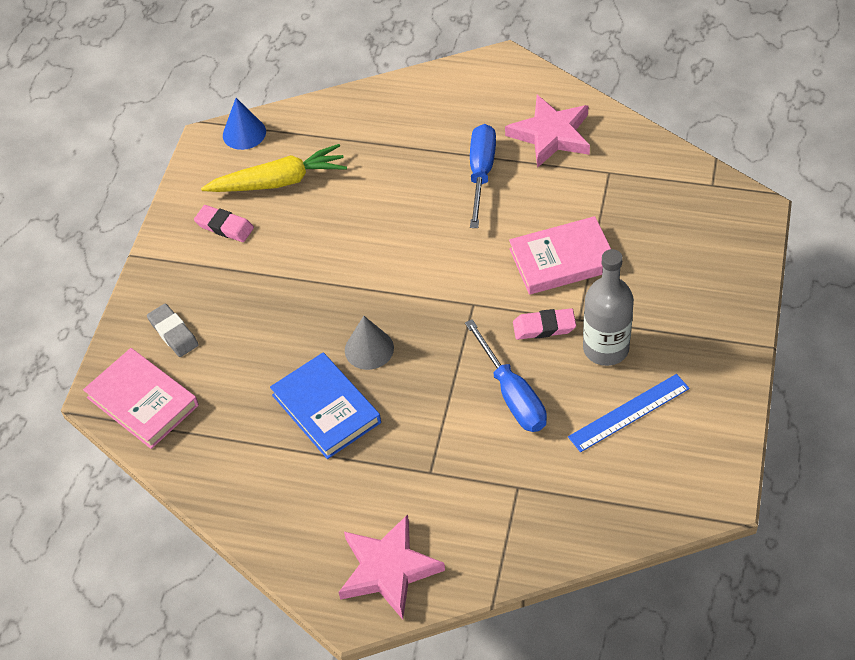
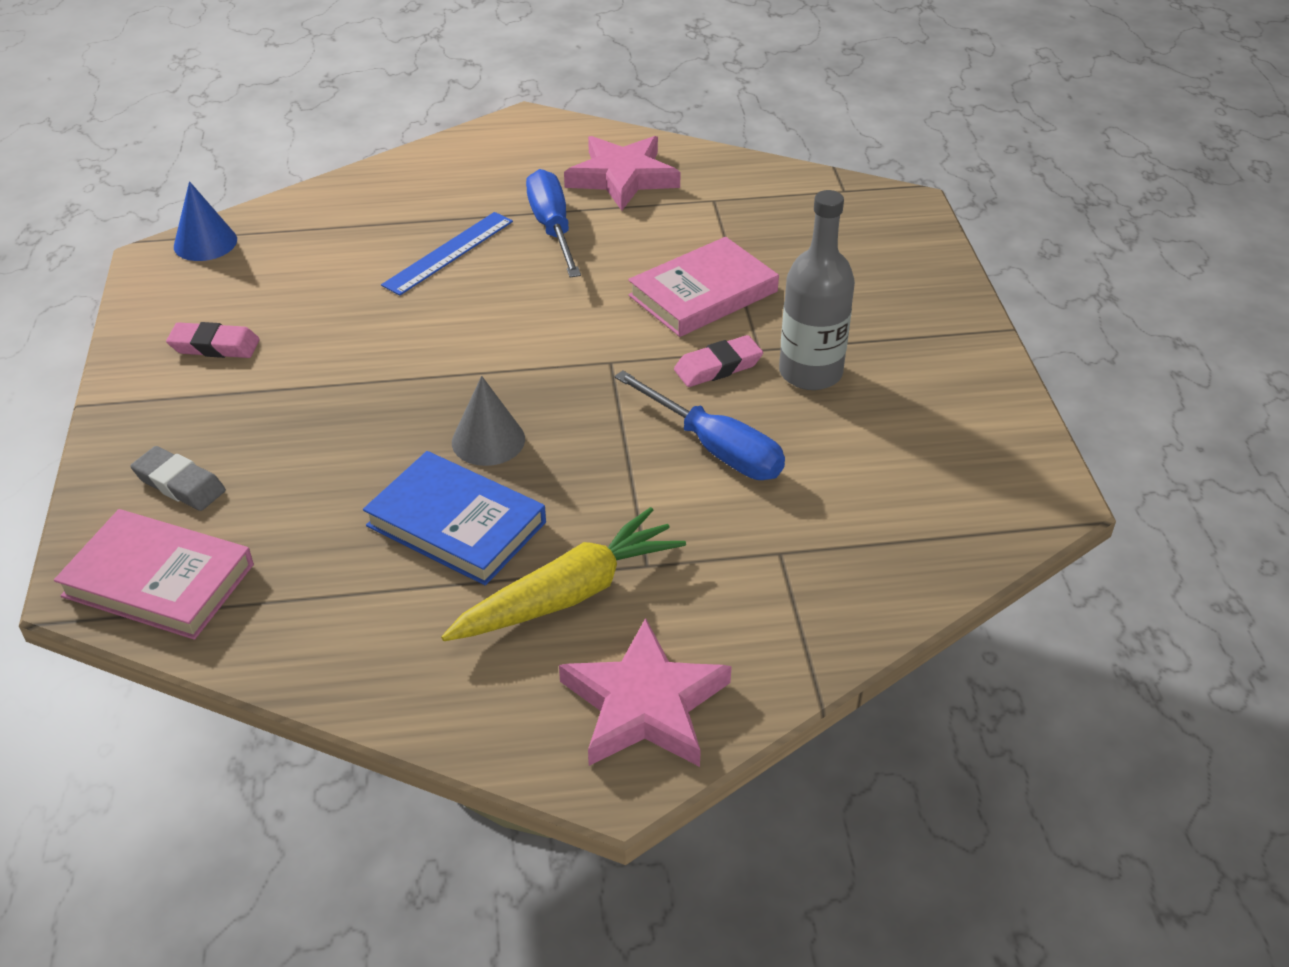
camera: 25 degrees left, 10 degrees down
yellow carrot [201,144,347,192] -> yellow carrot moved to [441,507,686,641]
blue ruler [568,374,690,452] -> blue ruler moved to [381,212,513,295]

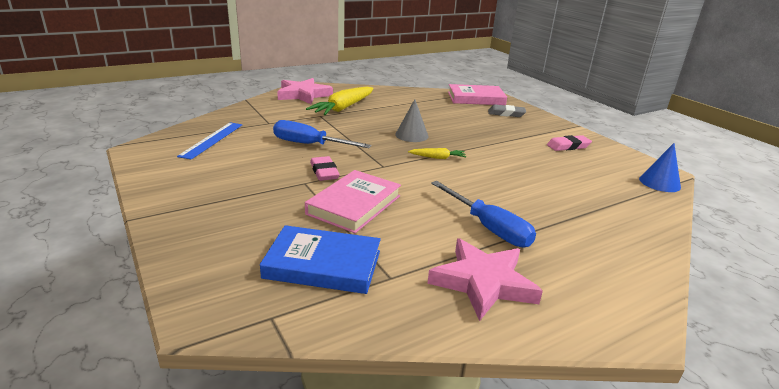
camera: 155 degrees right, 15 degrees down
blue book [363,451,546,585] -> blue book moved to [260,225,381,294]
blue ruler [381,212,513,295] -> blue ruler moved to [177,123,242,159]
pink eraser [674,335,763,387] -> pink eraser turned 60 degrees counterclockwise [310,156,340,181]
grey bottle [779,190,855,390] -> none
none -> yellow carrot [408,148,466,159]

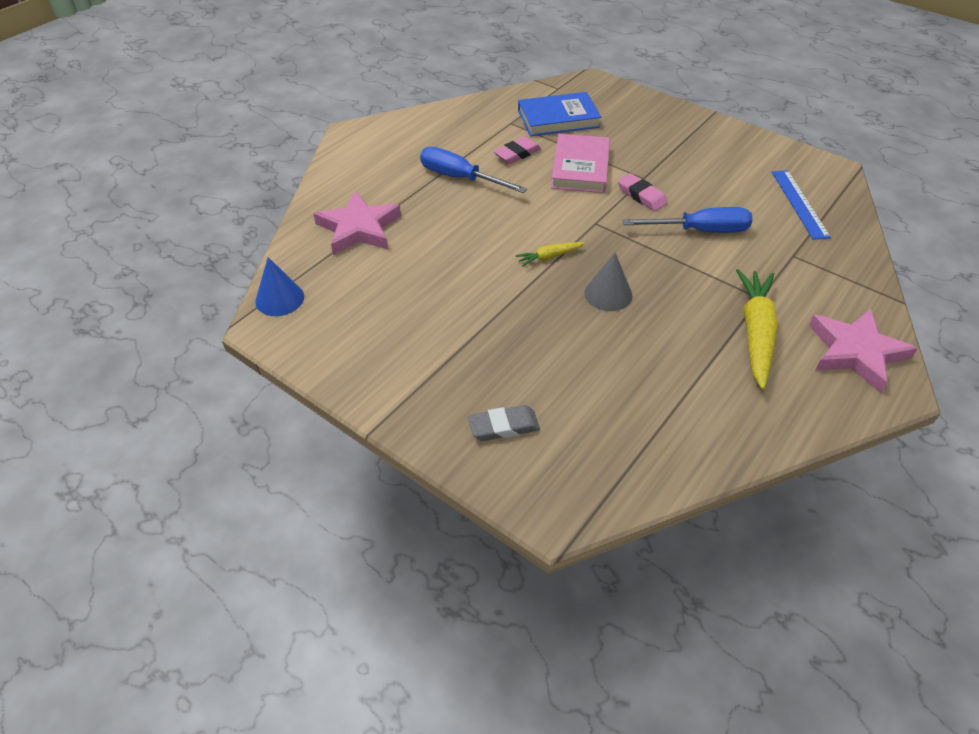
camera: 160 degrees right, 20 degrees up
pink star [427,238,543,321] -> pink star moved to [313,190,401,255]
pink book [448,84,507,105] -> none
pink eraser [547,135,592,151] -> pink eraser moved to [493,136,541,164]

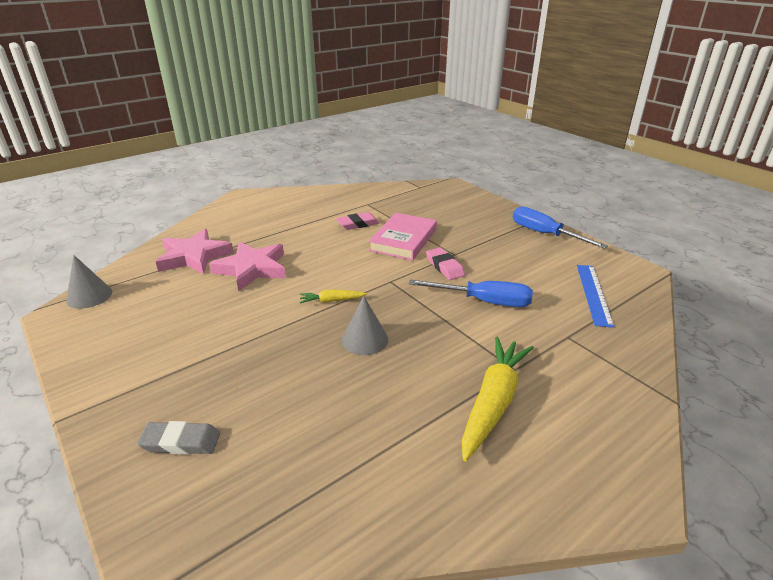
camera: 15 degrees right, 15 degrees down
blue cone [255,257,304,316] -> grey cone [66,255,112,309]
blue screwdriver [420,147,527,193] -> blue screwdriver moved to [513,206,608,249]
blue book [518,92,601,136] -> none
pink star [809,309,918,393] -> pink star moved to [209,242,286,291]

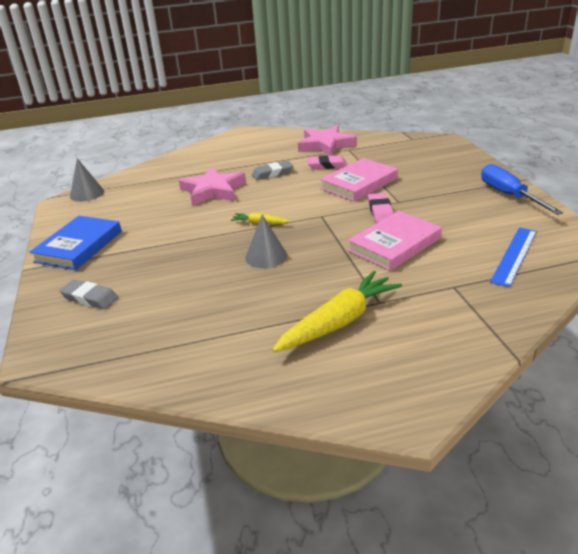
camera: 25 degrees right, 0 degrees up
pink star [156,229,234,274] -> pink star moved to [298,125,357,156]
blue screwdriver [408,280,533,307] -> pink book [348,211,442,271]
none -> blue book [30,216,122,270]
none -> grey eraser [252,161,293,180]

